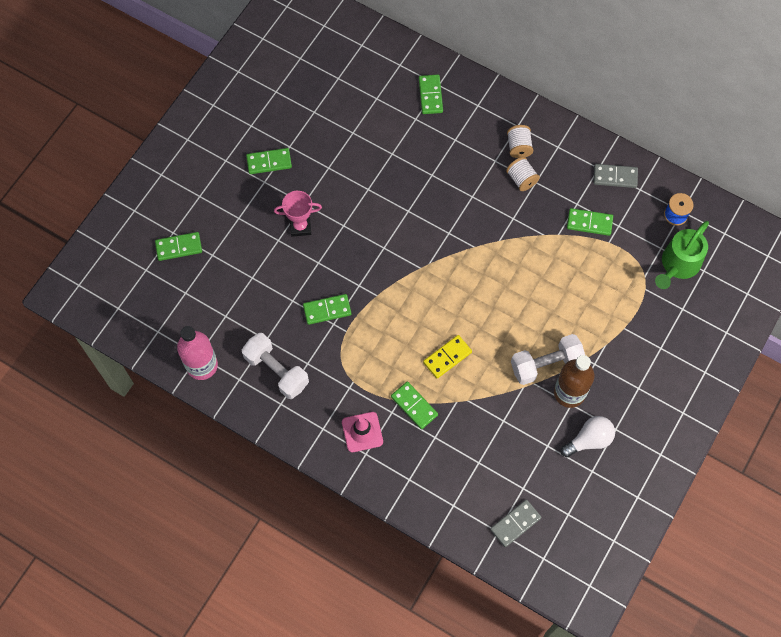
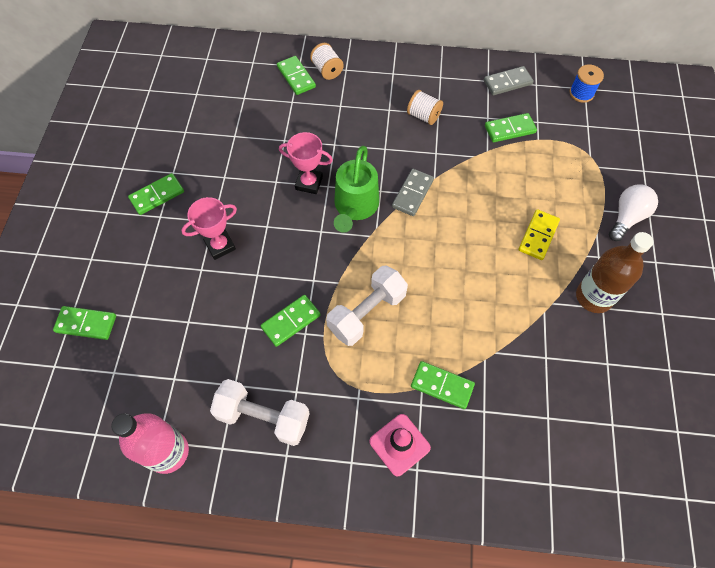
camera: 25 degrees left, 5 degrees down
green domino [155,232,202,261] -> green domino turned 45 degrees clockwise [53,306,116,340]
yellow domino [423,335,472,379] -> yellow domino moved to [519,209,560,260]
grey domino [490,500,541,547] -> grey domino moved to [392,169,434,216]
white spool [507,125,533,158] -> white spool moved to [310,43,344,80]
white dumbbell [511,334,585,385] -> white dumbbell moved to [326,266,408,346]
white light bulb [560,416,615,457] -> white light bulb moved to [609,185,658,241]
green watering can [655,221,709,289] -> green watering can moved to [334,146,379,233]
none -> pink trophy [279,132,333,194]

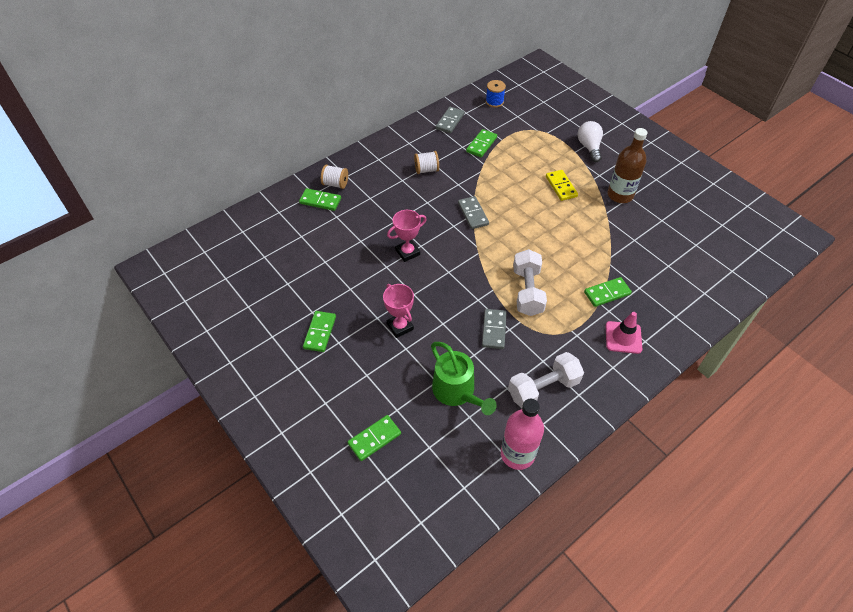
camera: 45 degrees left, 10 degrees down
pink trophy [181,197,237,260] -> pink trophy turned 45 degrees counterclockwise [383,284,414,338]
green domino [261,295,321,347] -> grey domino [482,309,507,349]
green watering can [334,146,379,233] -> green watering can moved to [431,342,497,415]

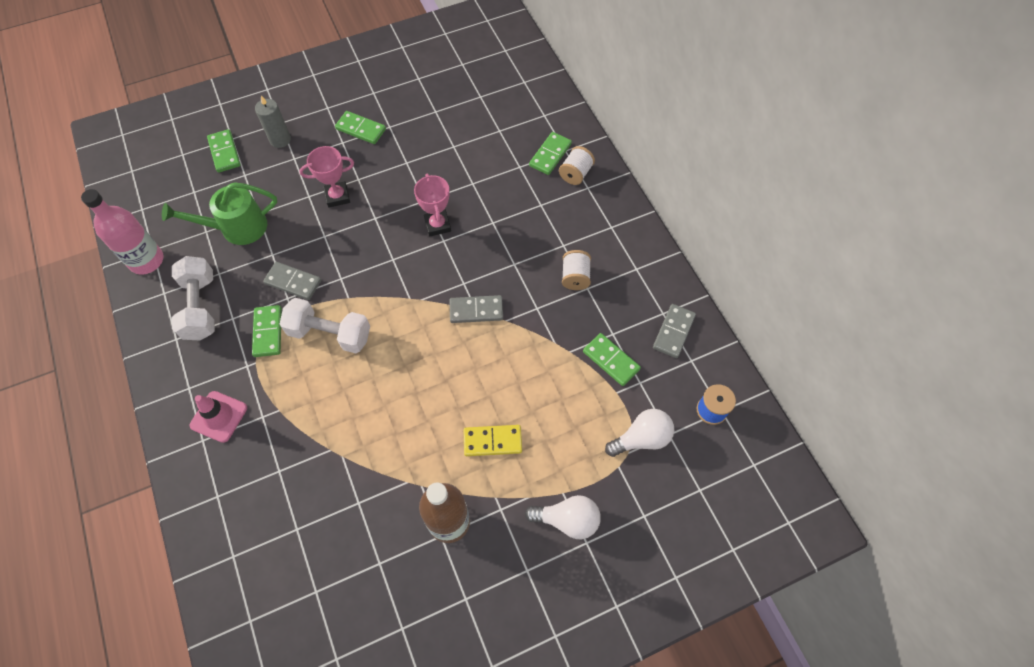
camera: 105 degrees right, 10 degrees up
grey domino [436,107,465,133] -> grey domino turned 75 degrees clockwise [653,304,696,358]
green domino [584,277,632,307] -> green domino moved to [252,305,282,357]
none -> grey candle [255,96,291,148]
none -> white light bulb [605,409,674,457]

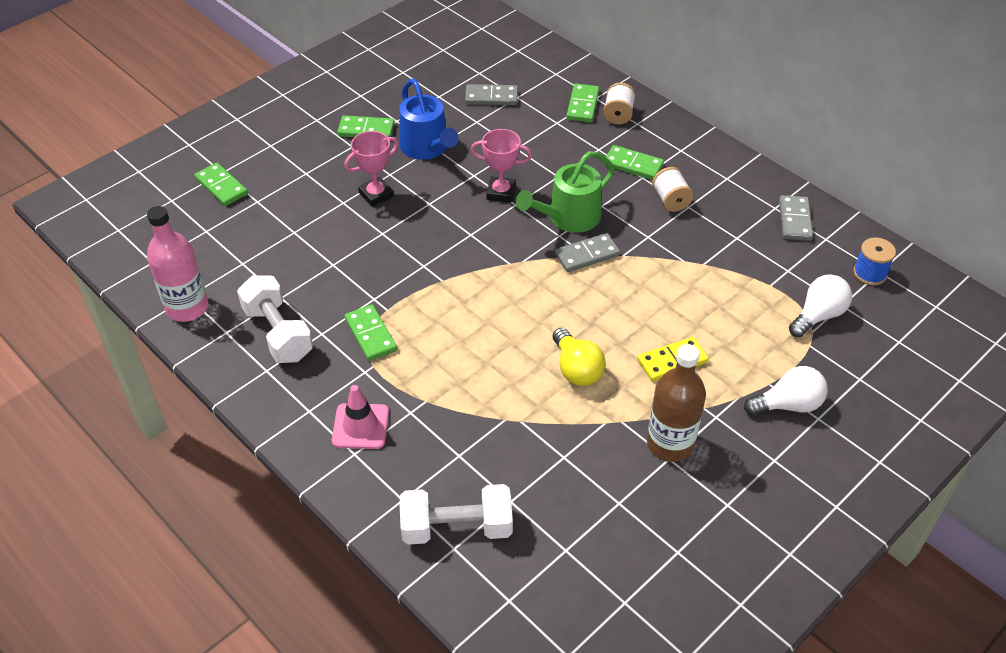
camera: 20 degrees left, 15 degrees down
green watering can [162,182,277,245] -> green watering can moved to [516,151,615,233]
grey candle [255,96,291,148] -> none
grey domino [263,262,321,300] -> grey domino moved to [465,84,518,105]
white dumbbell [279,298,370,353] -> white dumbbell moved to [400,484,513,545]
pink trophy [414,174,451,237] -> pink trophy turned 45 degrees counterclockwise [471,129,532,202]
green domino [583,333,641,386] -> green domino moved to [603,145,664,180]
none -> blue watering can [399,79,459,160]
none -> yellow light bulb [553,328,606,386]

